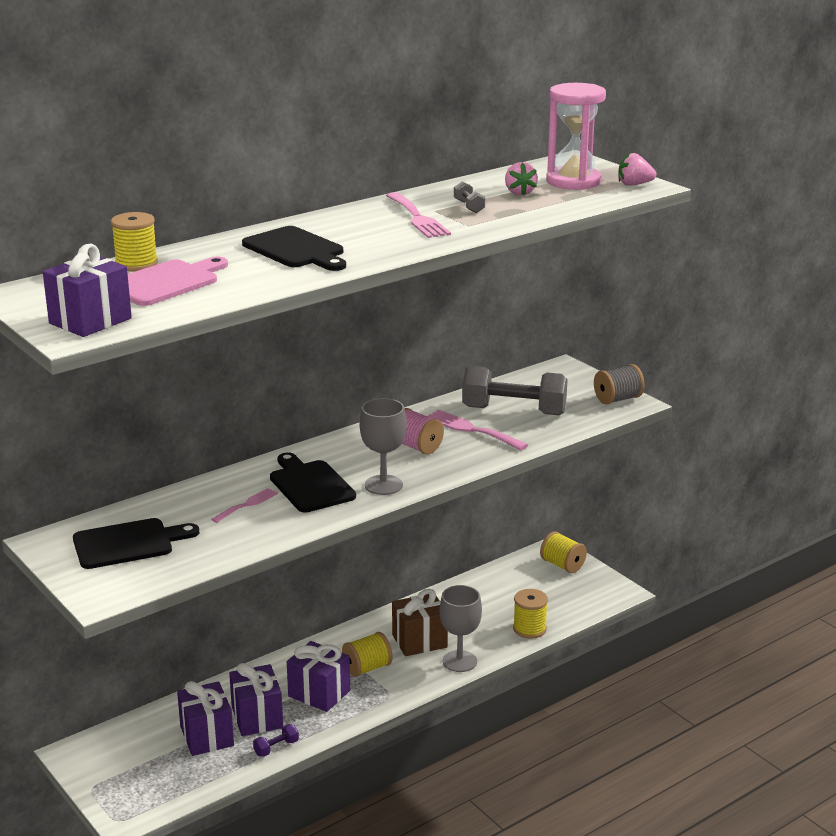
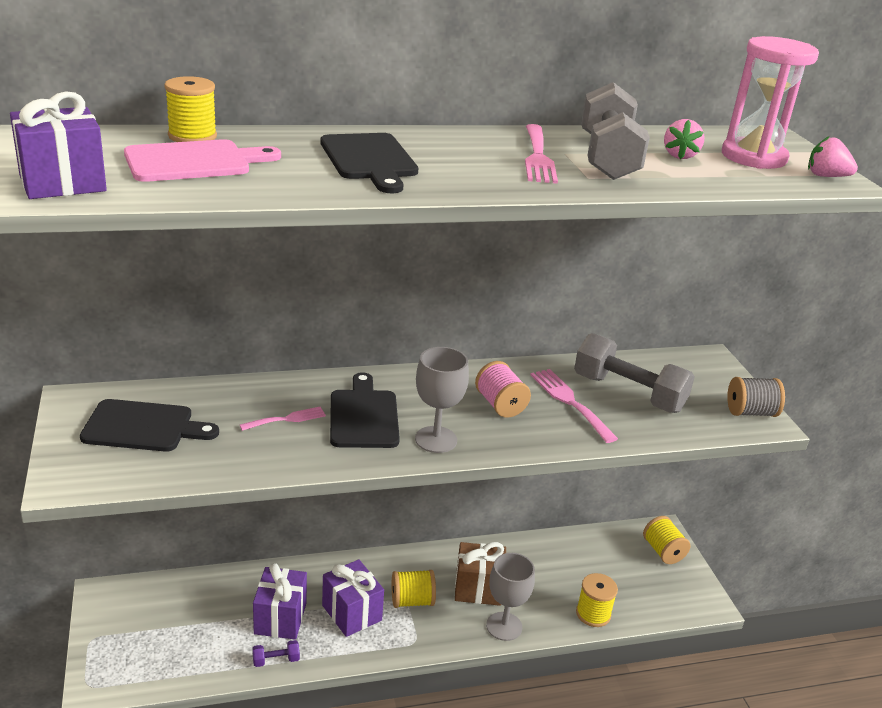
camera: 20 degrees right, 5 degrees up
purple gift [177,681,234,756] -> none
grey dumbbell [454,181,485,213] -> grey dumbbell [581,82,650,180], size x2.45

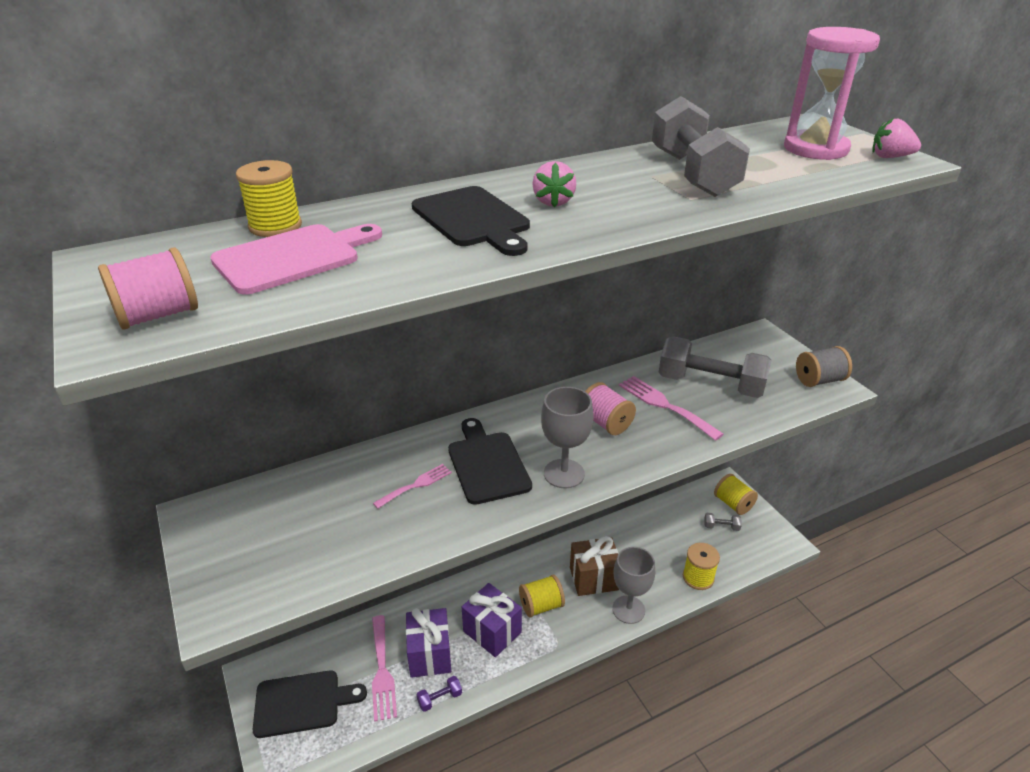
camera: 10 degrees left, 5 degrees up
purple gift [10,91,107,199] -> pink spool [98,247,198,330]
black cutting board [80,399,219,452] -> black cutting board moved to [253,670,367,738]
pink fork [525,124,558,184] -> pink fork moved to [372,615,397,722]
pink strawberry [664,119,704,159] -> pink strawberry moved to [533,161,576,207]
none -> grey dumbbell [704,513,742,531]

